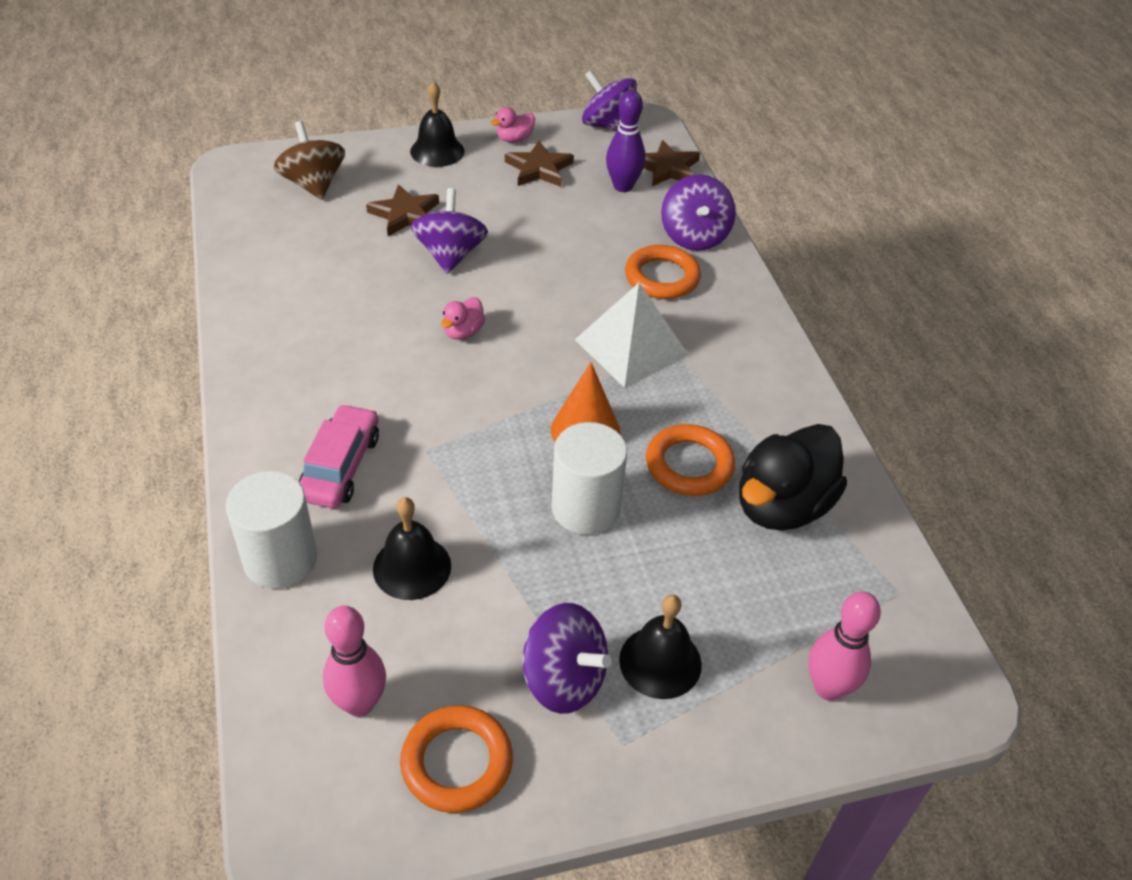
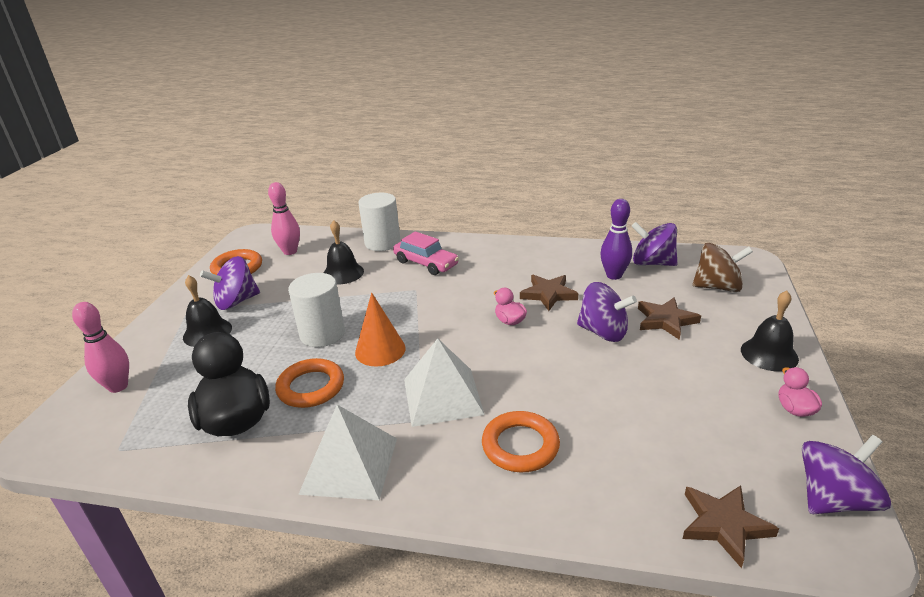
camera: 120 degrees right, 15 degrees down
brown star [505,141,574,187] -> brown star moved to [520,275,578,311]
purple bowling pin [606,90,645,192] -> purple bowling pin moved to [600,199,632,280]
purple spinning top [661,175,736,251] -> purple spinning top moved to [631,222,678,266]
none -> white pyramid [298,405,397,500]

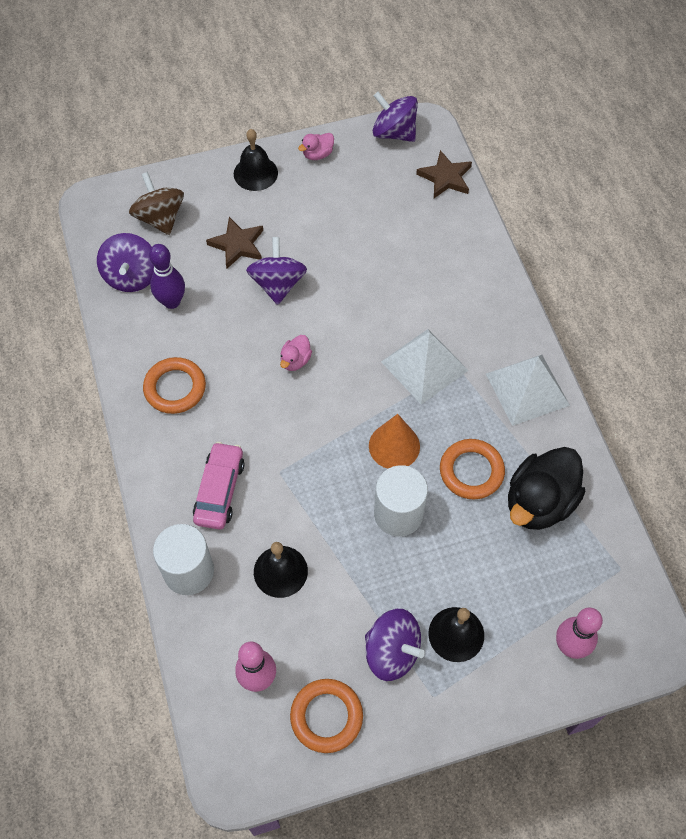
camera: 120 degrees left, 30 degrees up
orange ring [482,411,560,473] -> orange ring moved to [143,357,206,414]
brown star [520,275,578,311] -> none

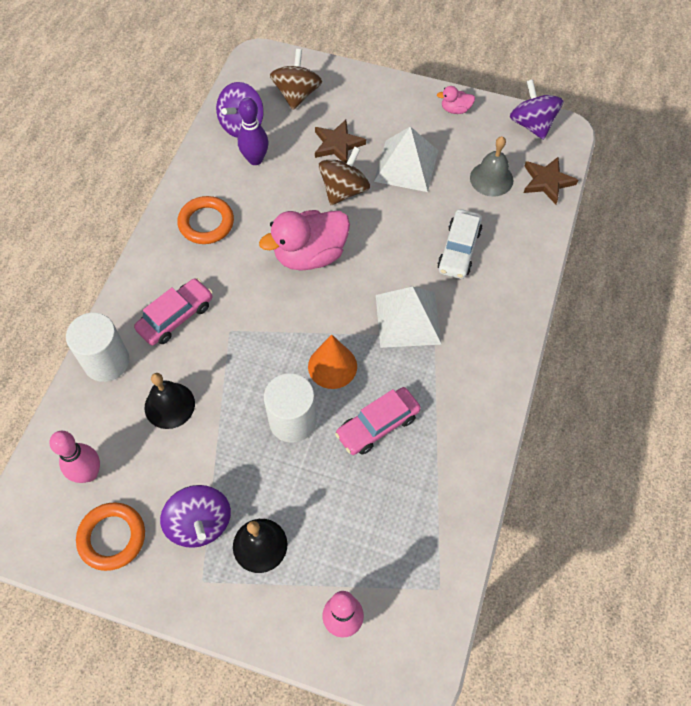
camera: 35 degrees right, 0 degrees up
black bell [234,129,278,191] -> none
purple spinning top [246,237,307,305] -> brown spinning top [319,147,370,205]
pink duck [280,335,312,371] -> pink duck [259,210,350,271], size x2.19
orange ring [440,439,505,499] -> pink car [335,387,421,455]
white pyramid [486,355,570,426] -> white pyramid moved to [374,126,438,192]
black duck [508,447,586,530] -> none
none -> white car [437,209,482,279]
none -> grey bell [470,136,513,197]

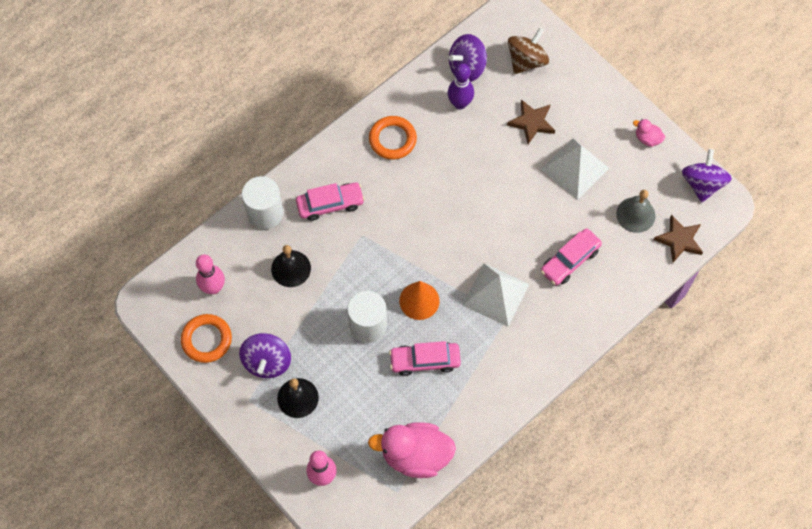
camera: 30 degrees right, 5 degrees up
pink duck [259,210,350,271] -> pink duck moved to [368,422,456,478]
brown spinning top [319,147,370,205] -> none
white car [437,209,482,279] -> pink car [541,228,602,286]

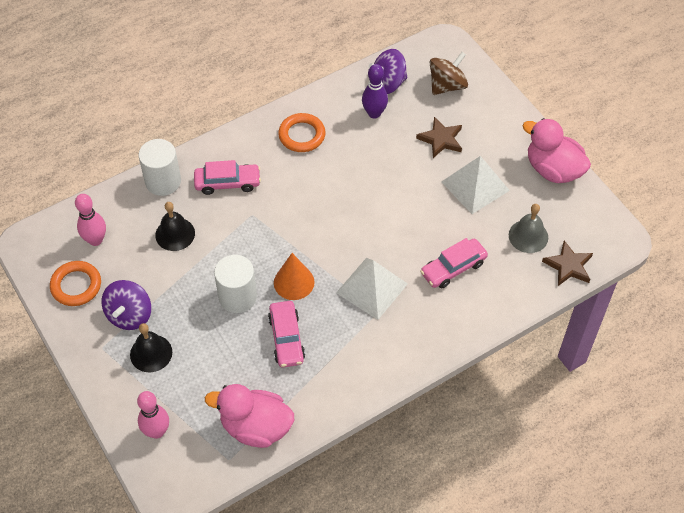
camera: 10 degrees right, 10 degrees down
pink car [389,341,461,376] -> pink car turned 105 degrees counterclockwise [268,301,305,368]
pink duck [633,119,665,147] -> pink duck [523,118,591,183], size x2.19
purple spinning top [682,149,732,202] -> none

